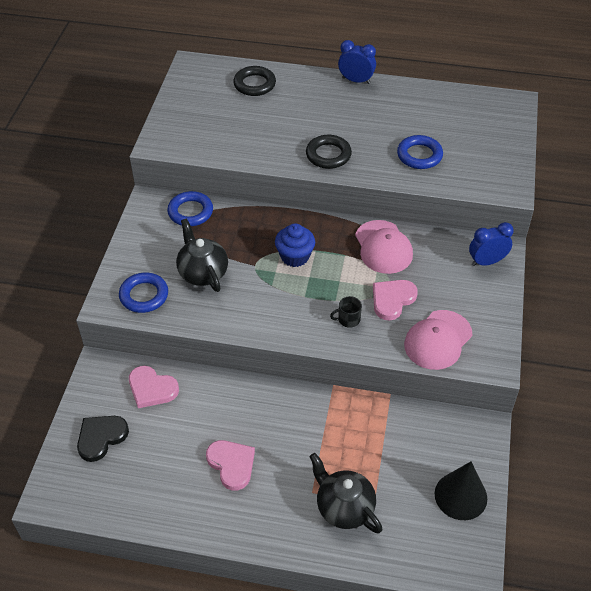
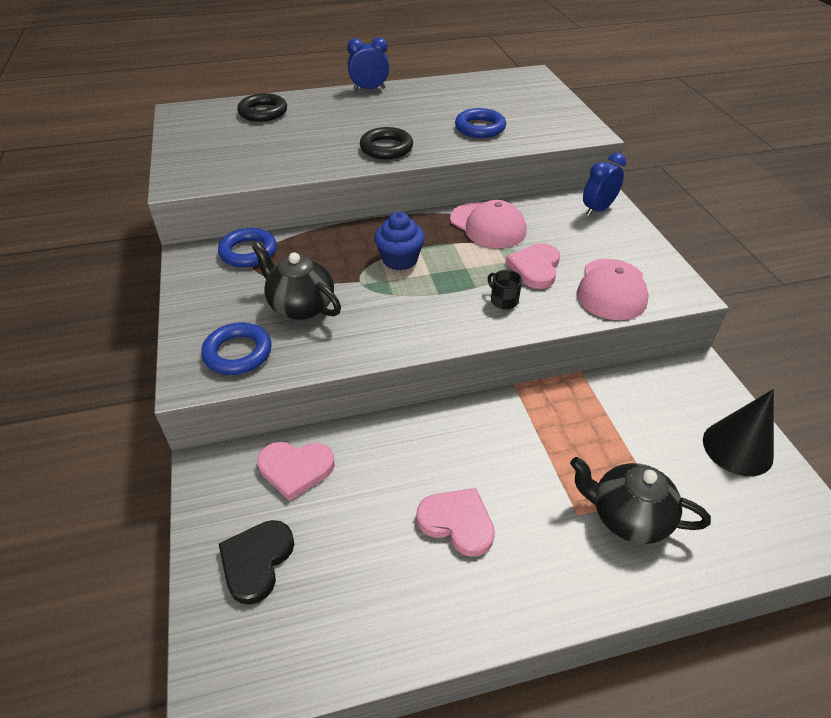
camera: 25 degrees left, 5 degrees down
black mug [330,296,362,328] -> black mug turned 90 degrees clockwise [488,270,522,309]

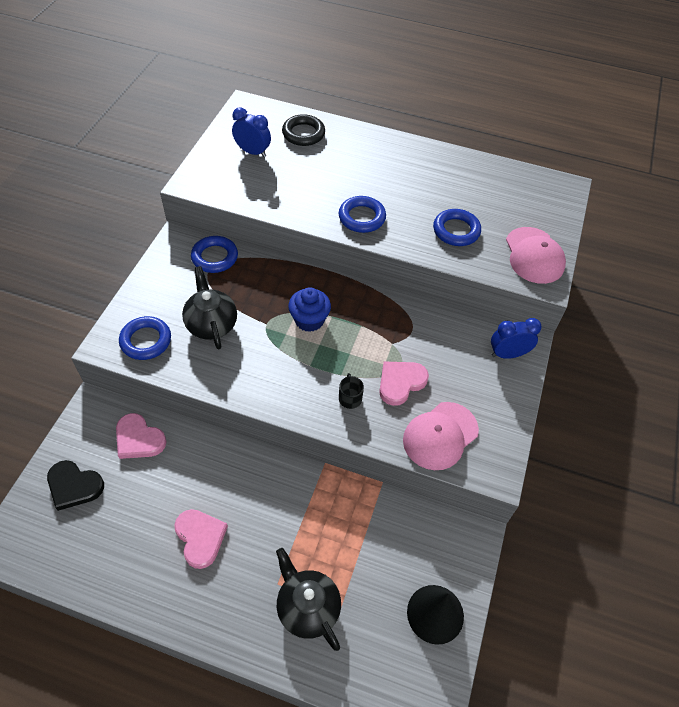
camera: 30 degrees right, 10 degrees up
black heart [219,520,294,605] -> black heart turned 120 degrees counterclockwise [47,460,104,511]
blue clock [347,37,389,90] -> blue clock moved to [232,108,271,157]
black ring [360,127,413,159] -> blue ring [339,196,386,233]
pink cap [450,200,526,248] -> pink cap moved to [506,227,566,284]

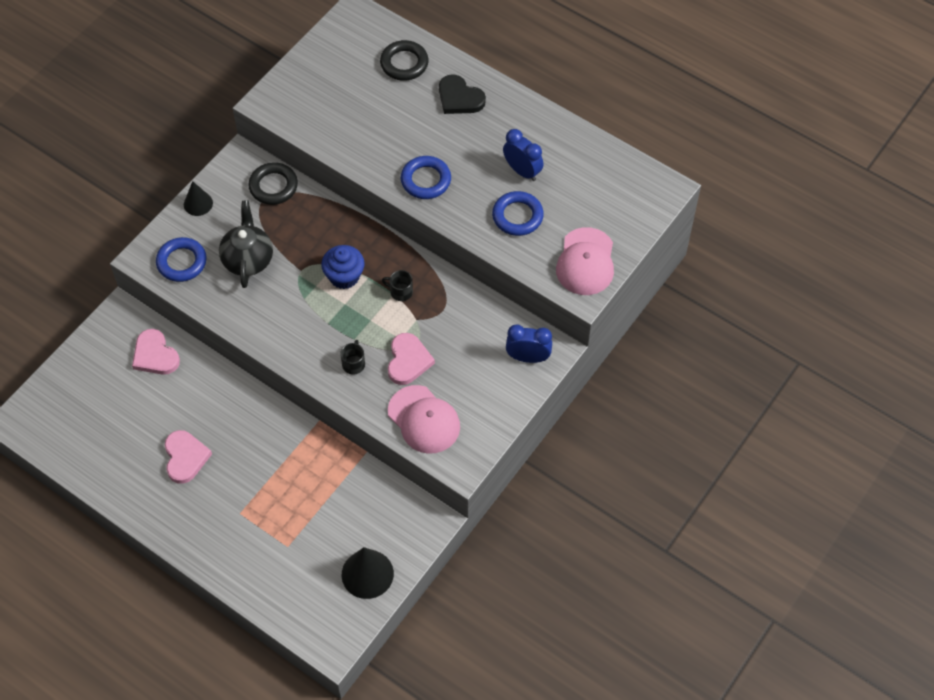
camera: 20 degrees right, 5 degrees up
black heart [47,460,104,511] -> black heart moved to [439,74,486,114]
blue ring [191,236,238,273] -> black ring [248,162,298,205]
blue clock [232,108,271,157] -> blue clock moved to [503,129,544,181]
black teapot [276,548,341,651] -> none
pink heart [379,361,429,406] -> pink heart turned 120 degrees clockwise [388,333,435,385]
pink cap [403,402,479,470] -> pink cap turned 105 degrees counterclockwise [388,385,460,454]
none -> black cone [184,181,213,216]
none -> black mug [382,270,413,301]

